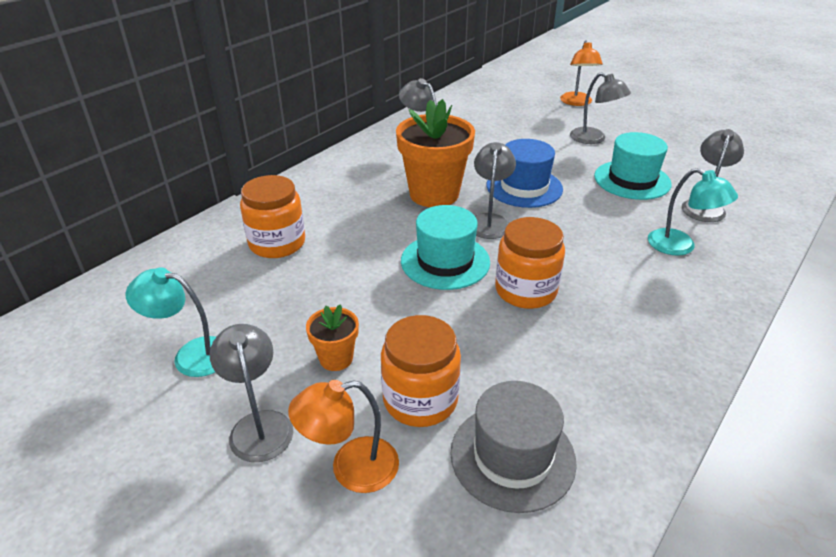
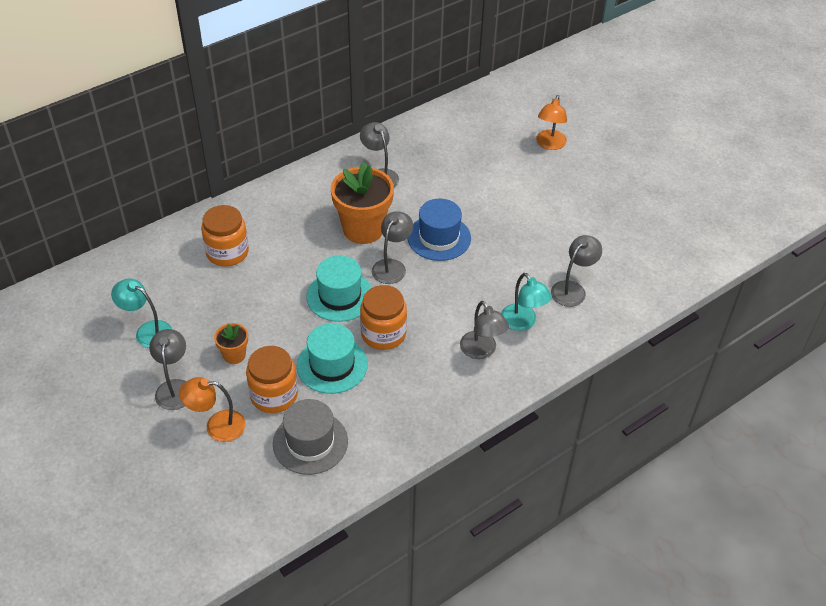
camera: 15 degrees right, 10 degrees up
grey lamp [570,72,631,144] -> grey lamp moved to [460,301,509,359]
turquoise hat [594,132,672,200] -> turquoise hat moved to [297,323,368,394]

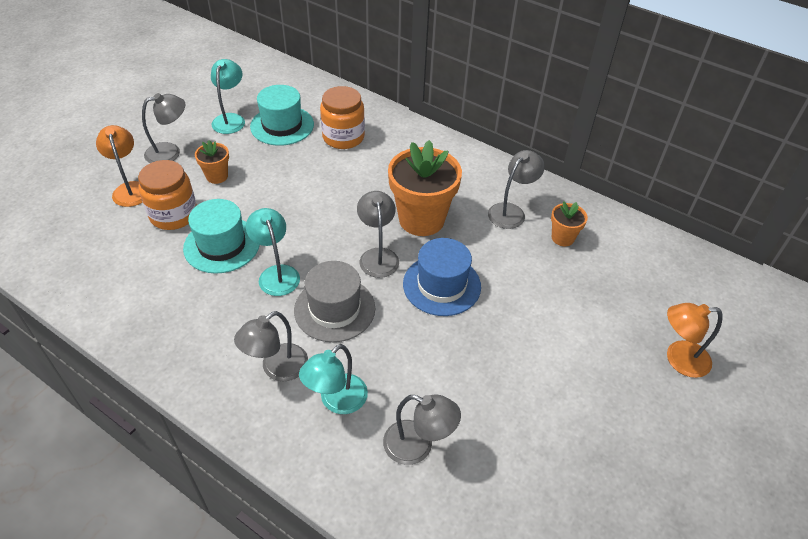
camera: 70 degrees right, 0 degrees up
grey hat [273,399,348,475] -> grey hat moved to [294,261,375,342]
turquoise hat [306,255,372,322] -> turquoise hat moved to [250,85,314,146]
orange jar [360,285,407,350] -> turquoise lamp [246,208,300,296]
grey lamp [372,211,413,284] -> grey lamp turned 105 degrees counterclockwise [357,191,399,278]
none -> orange flower pot [551,202,588,246]

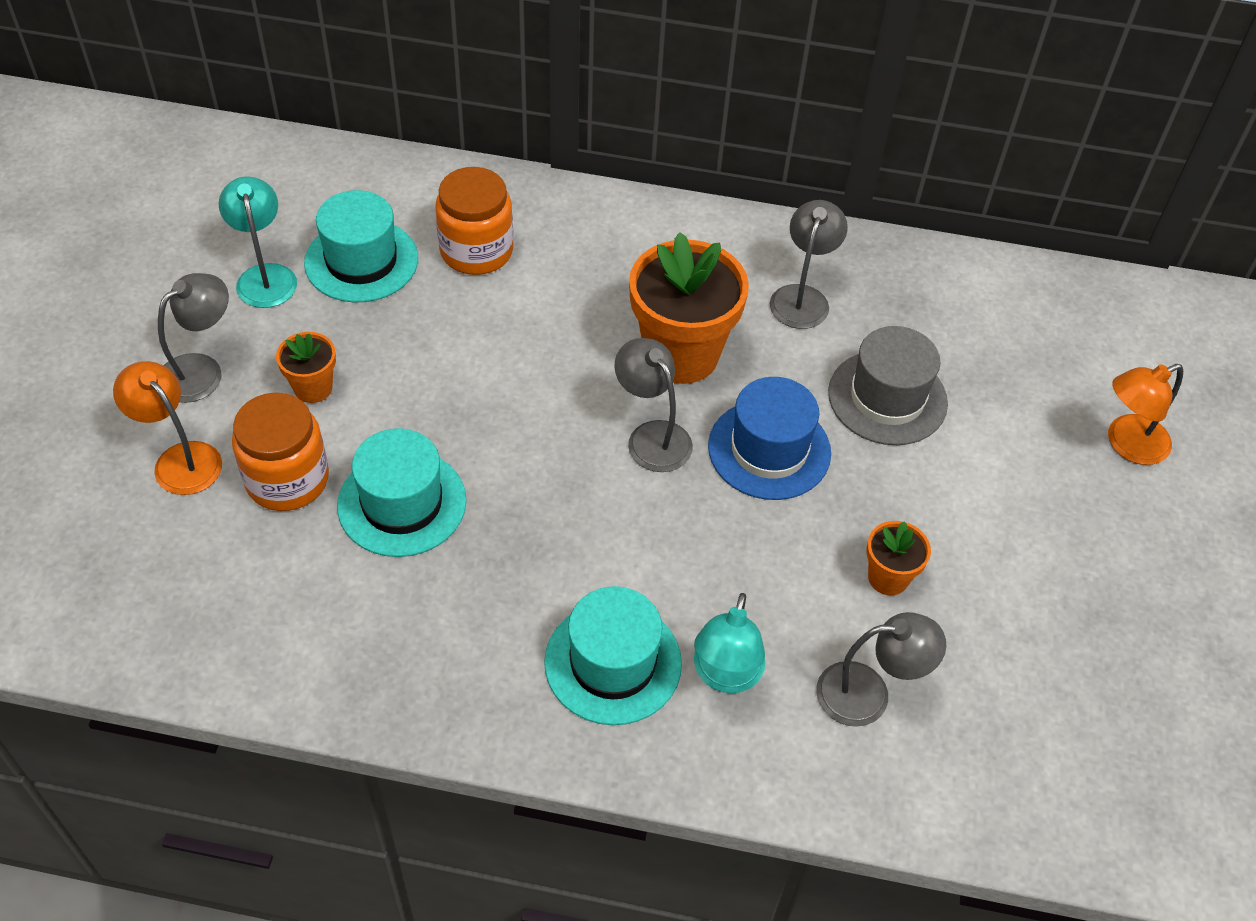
camera: 25 degrees left, 5 degrees up
grey lamp [234,311,308,382] -> turquoise hat [544,586,682,725]
turquoise lamp [246,208,300,296] -> none
grey hat [294,261,375,342] -> grey hat moved to [828,326,948,445]
orange flower pot [551,202,588,246] -> orange flower pot moved to [866,521,931,596]

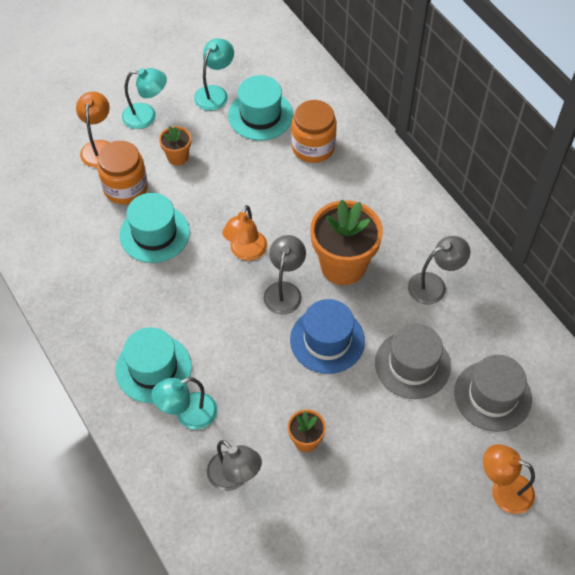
camera: 50 degrees right, 5 degrees up
grey lamp [158,273,229,403] -> turquoise lamp [122,68,167,129]
none -> orange lamp [222,205,267,261]
none -> grey hat [454,355,532,432]

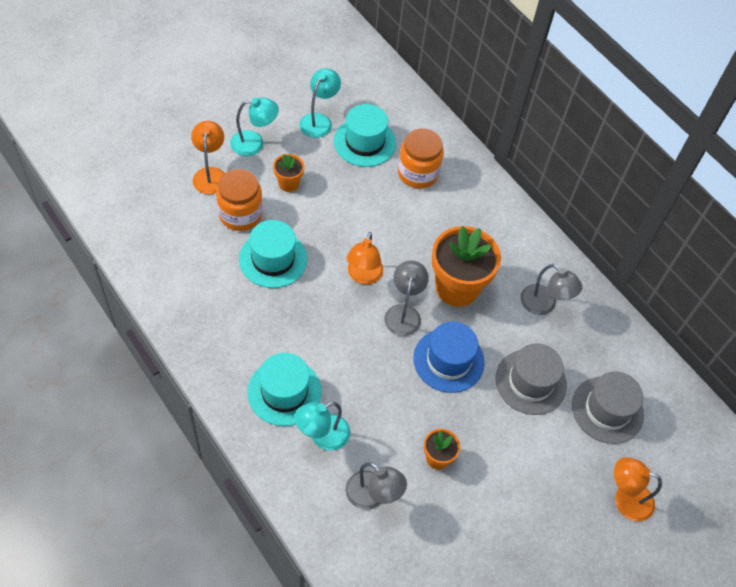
camera: 10 degrees left, 0 degrees up
grey lamp [408,236,470,305] -> grey lamp turned 75 degrees clockwise [520,264,583,315]

